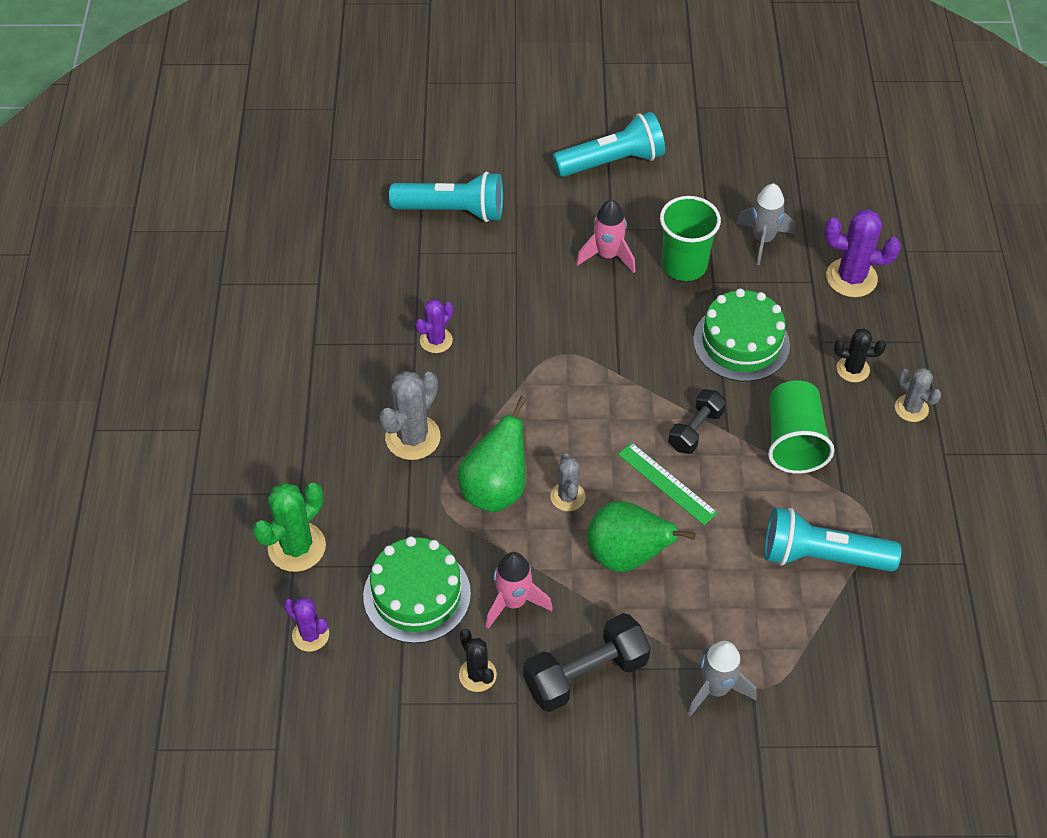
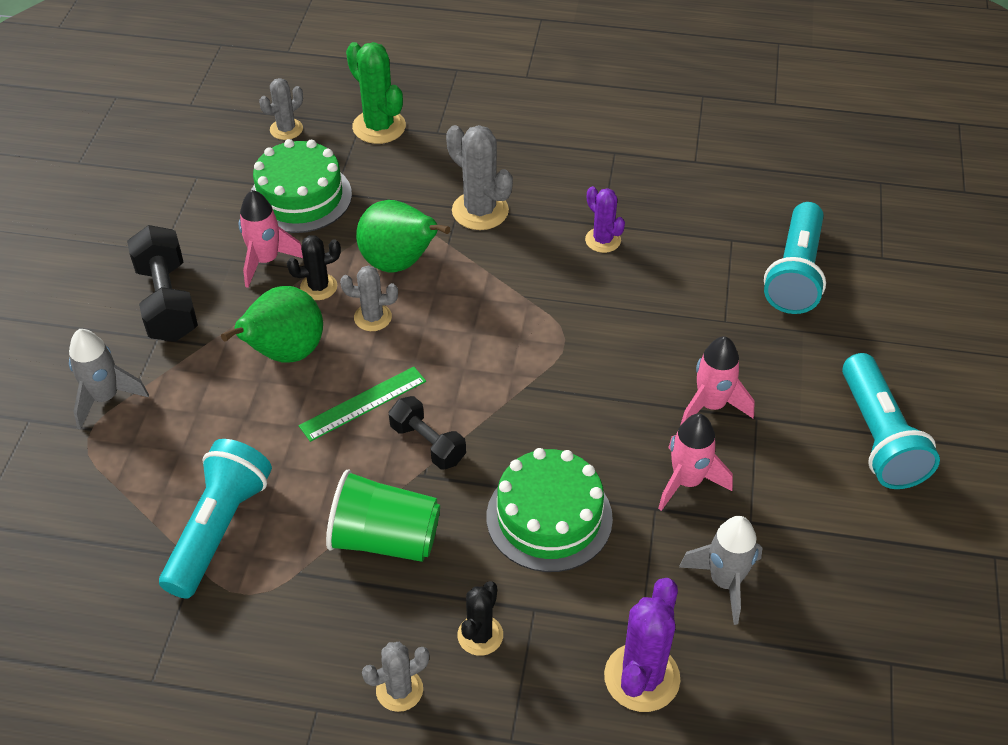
camera: 100 degrees right, 5 degrees down
purple cactus [284,597,329,652] -> grey cactus [259,78,303,140]
black cactus [459,629,497,692] -> black cactus moved to [287,235,341,300]
green cup [660,196,721,281] -> pink rocket [658,414,733,511]

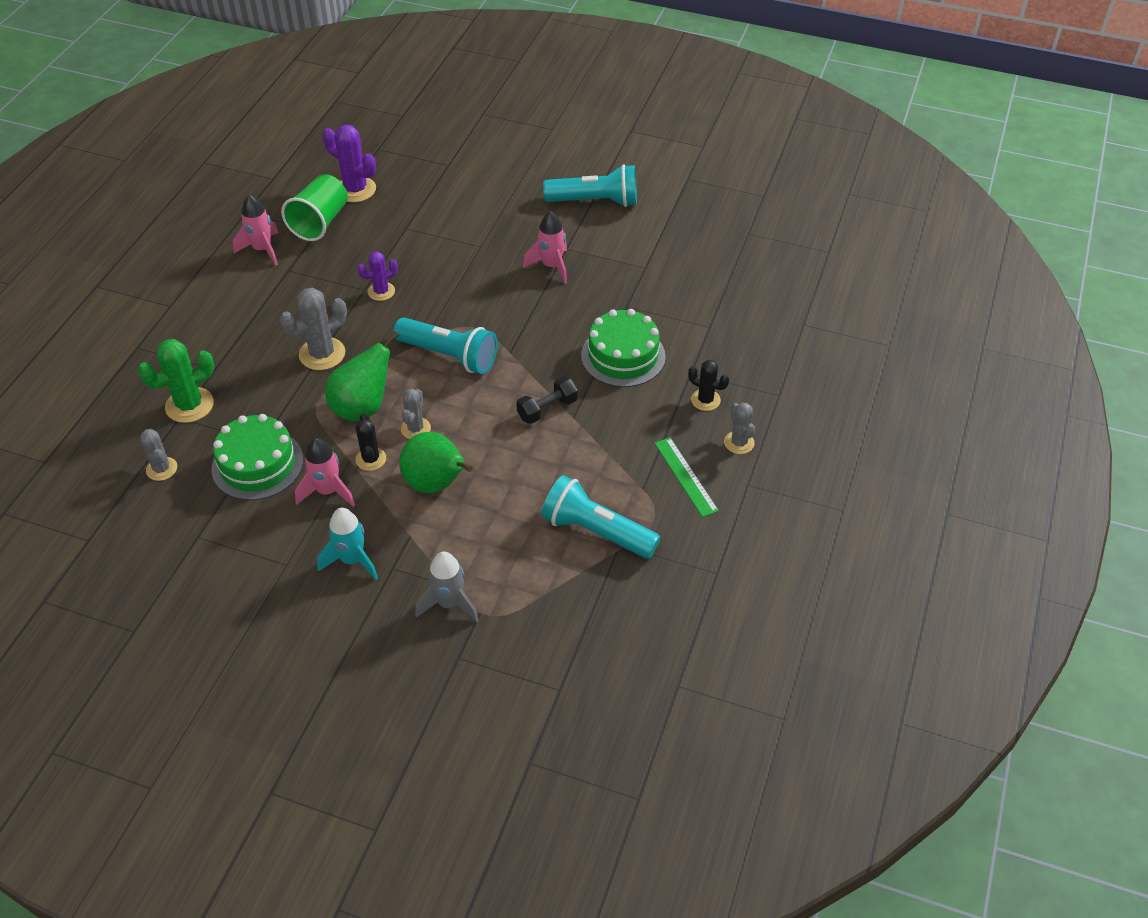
camera: 80 degrees left, 0 degrees up
black dumbbell [127,225,198,342] -> turquoise rocket [317,508,378,580]
green ruler [299,367,426,442] -> green ruler moved to [654,437,719,517]
green cup [326,469,440,562] -> green cup moved to [281,174,348,241]
purple cactus [604,578,680,712] -> purple cactus moved to [323,125,376,202]
pink rocket [658,414,733,511] -> pink rocket moved to [233,195,278,265]
grey rocket [679,516,763,625] -> none
turquoise flashlight [764,202,826,314] -> turquoise flashlight moved to [393,318,498,374]

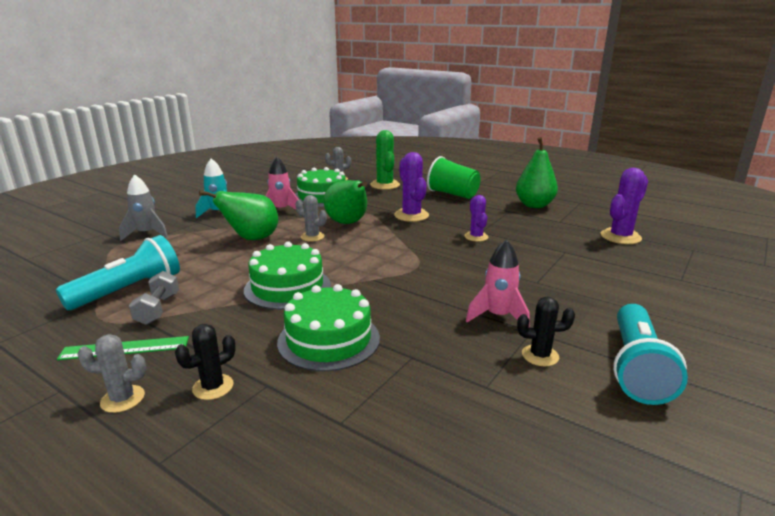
camera: 105 degrees right, 25 degrees down
pink rocket [233,195,278,265] -> green pear [516,137,558,208]
grey cactus [280,288,347,370] -> purple cactus [394,152,429,222]
green cup [281,174,348,241] -> green cup moved to [427,156,481,199]
black cactus [355,413,386,471] -> black cactus moved to [517,296,575,366]
turquoise flashlight [393,318,498,374] -> none
black dumbbell [516,377,578,424] -> green cake [244,241,331,310]
none -> grey dumbbell [129,271,179,325]

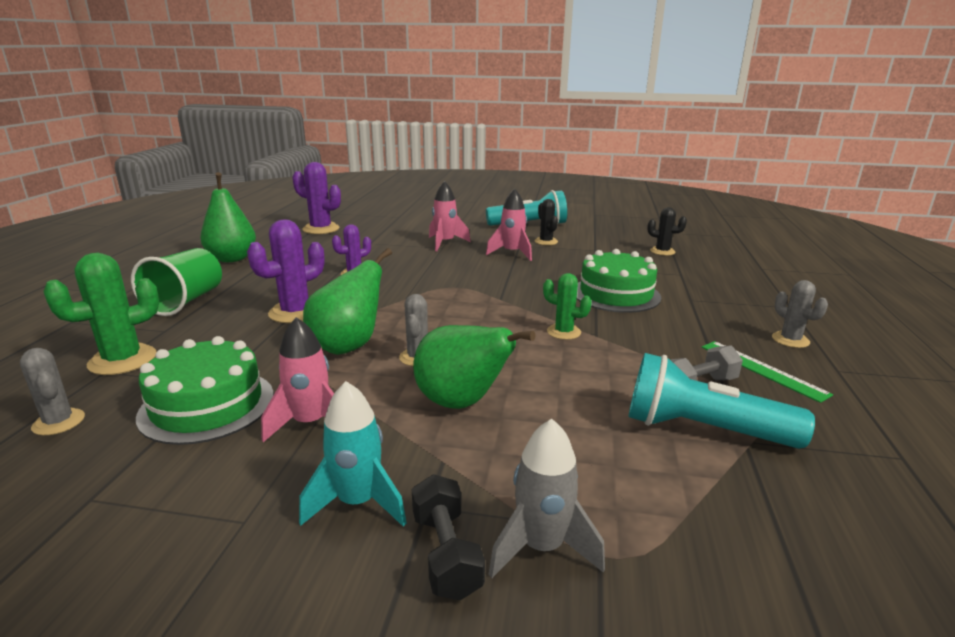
camera: 115 degrees left, 0 degrees up
black cactus [175,324,236,400] -> black cactus moved to [647,207,687,256]
green cake [244,241,331,310] -> green cactus [543,273,592,340]
none -> black dumbbell [412,474,485,601]
none -> pink rocket [429,181,471,251]

